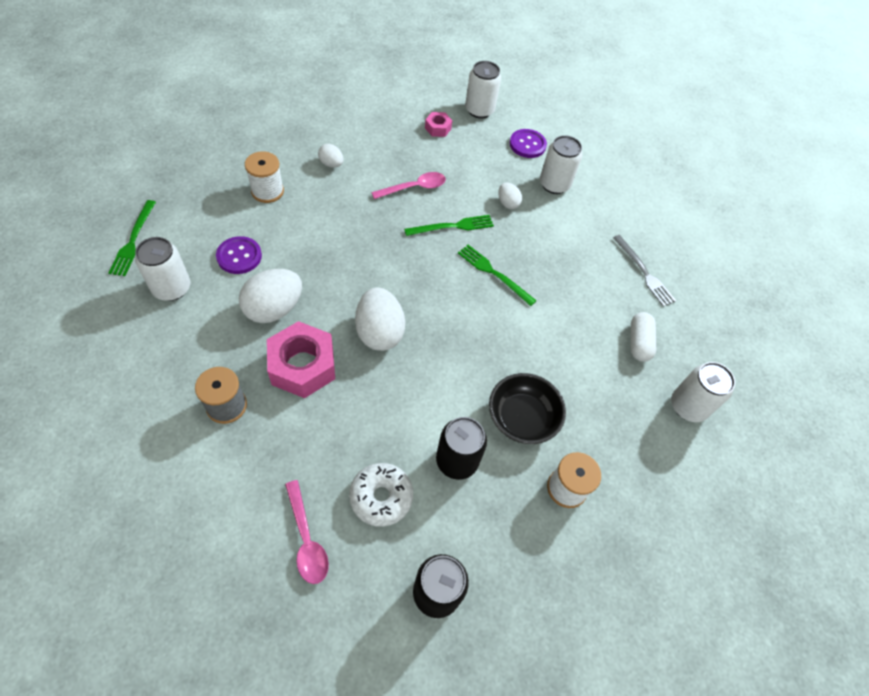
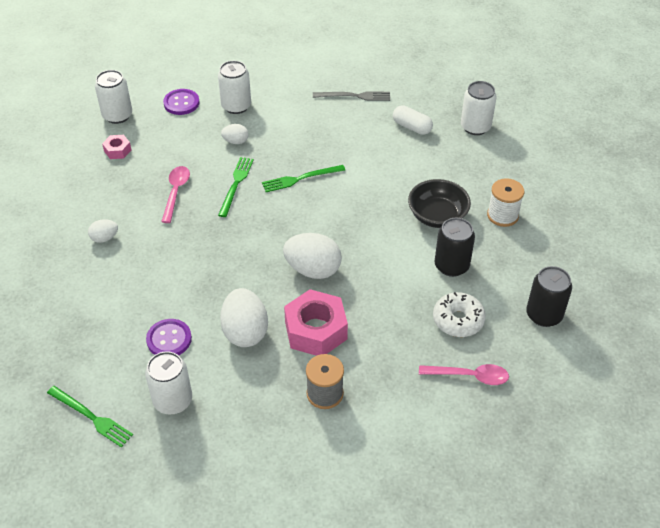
camera: 55 degrees left, 10 degrees down
white spool [245,151,284,203] -> none

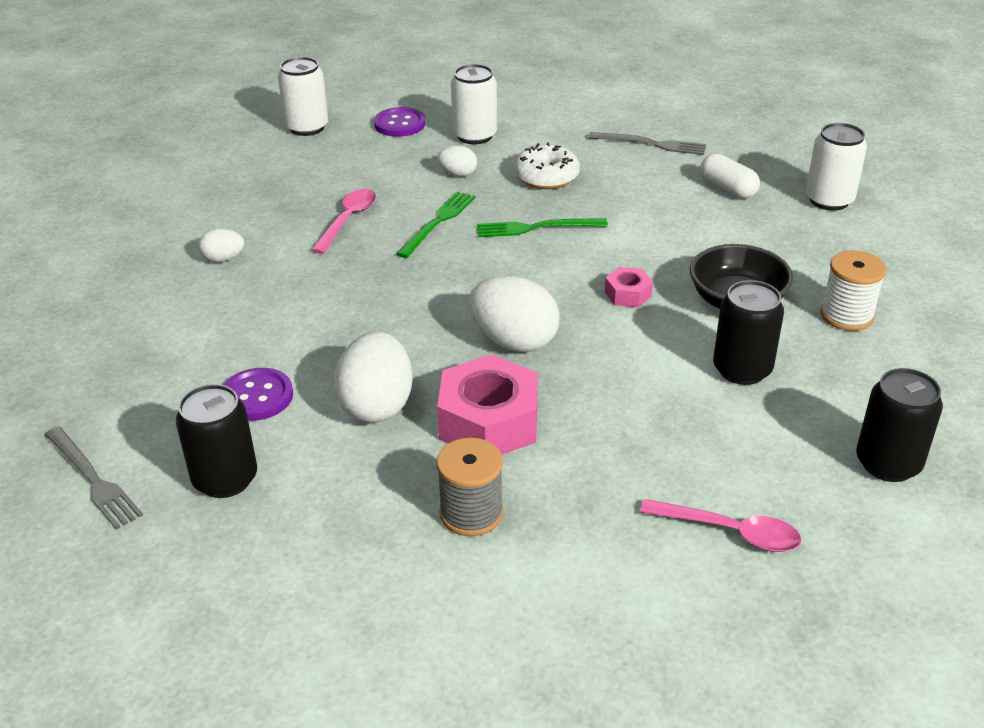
camera: 15 degrees right, 10 degrees down
green fork [47,386,133,447] -> grey fork [45,427,143,530]
pink nut [102,135,131,159] -> pink nut moved to [605,267,653,307]
white can [145,351,192,415] -> black can [176,384,257,498]
white donut [433,292,486,337] -> white donut moved to [514,142,580,189]

